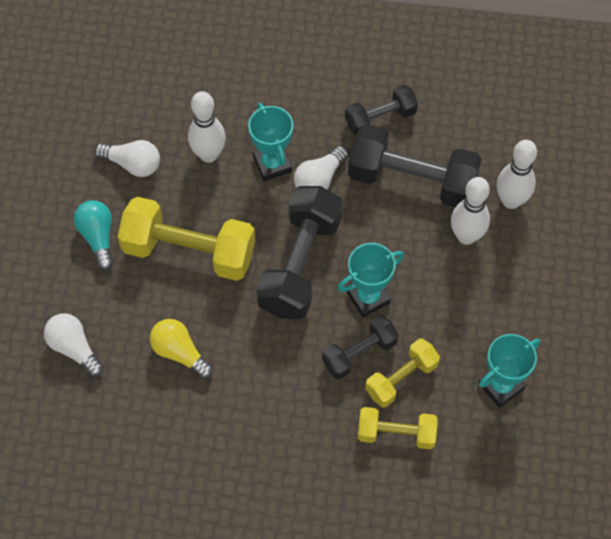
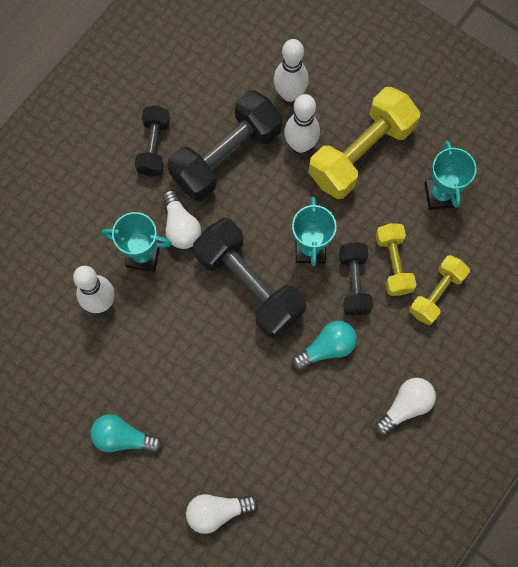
camera: 60 degrees left, 10 degrees up
white light bulb [94,140,160,177] -> white light bulb moved to [375,378,436,435]
yellow dumbbell [118,197,255,281] -> yellow dumbbell moved to [308,87,420,199]
yellow light bulb [150,319,213,379] -> none
none -> turquoise light bulb [292,321,357,370]

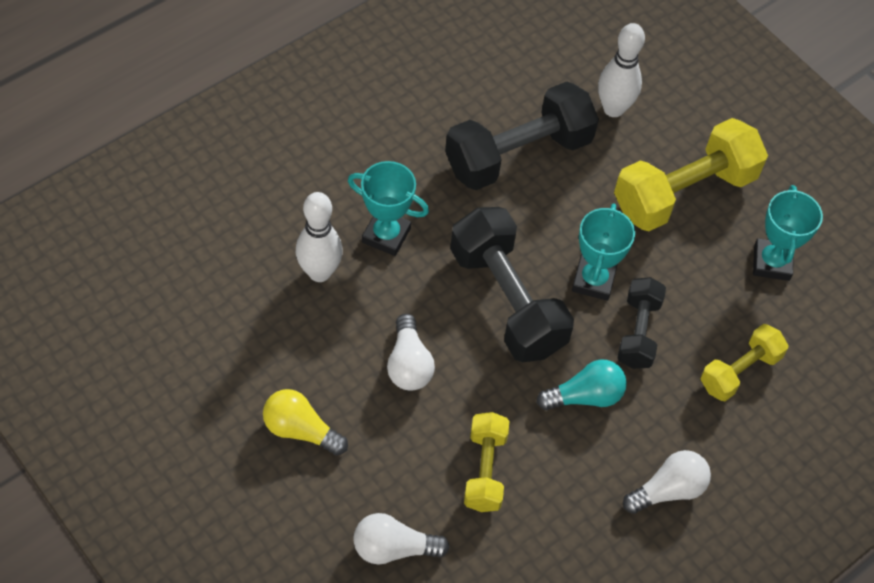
camera: 10 degrees right, 15 degrees down
turquoise light bulb [90,414,162,453] -> yellow light bulb [263,389,348,456]
black dumbbell [135,106,170,177] -> none
white light bulb [163,190,201,249] -> white light bulb moved to [387,314,435,390]
white bowling pin [284,94,320,153] -> none
yellow dumbbell [376,223,416,296] -> yellow dumbbell moved to [464,412,509,512]

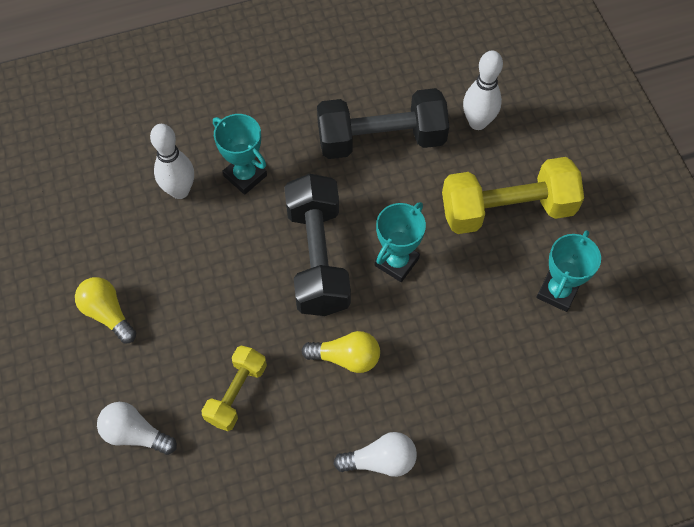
camera: 25 degrees right, 5 degrees up
white light bulb [387,314,435,390] -> none
turquoise light bulb [537,360,627,410] -> yellow light bulb [301,331,380,373]
black dumbbell [617,277,666,369] -> none
yellow dumbbell [700,324,789,401] -> none

